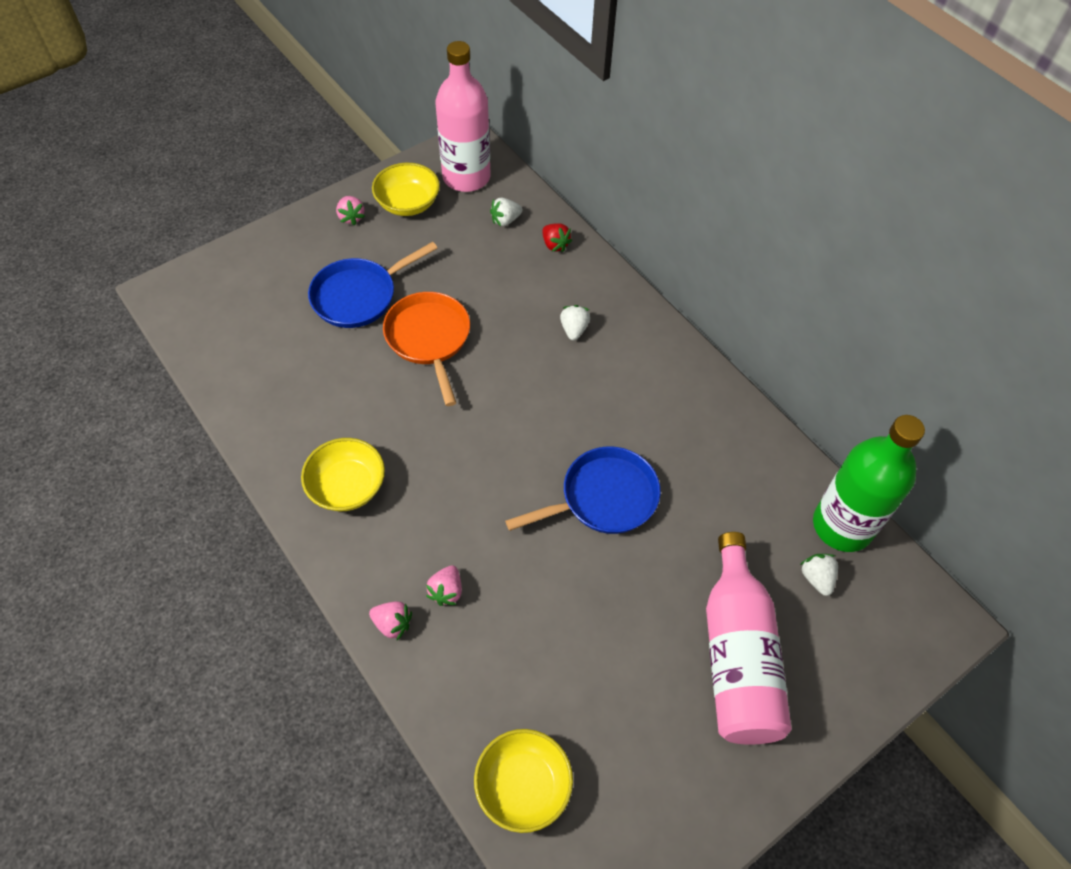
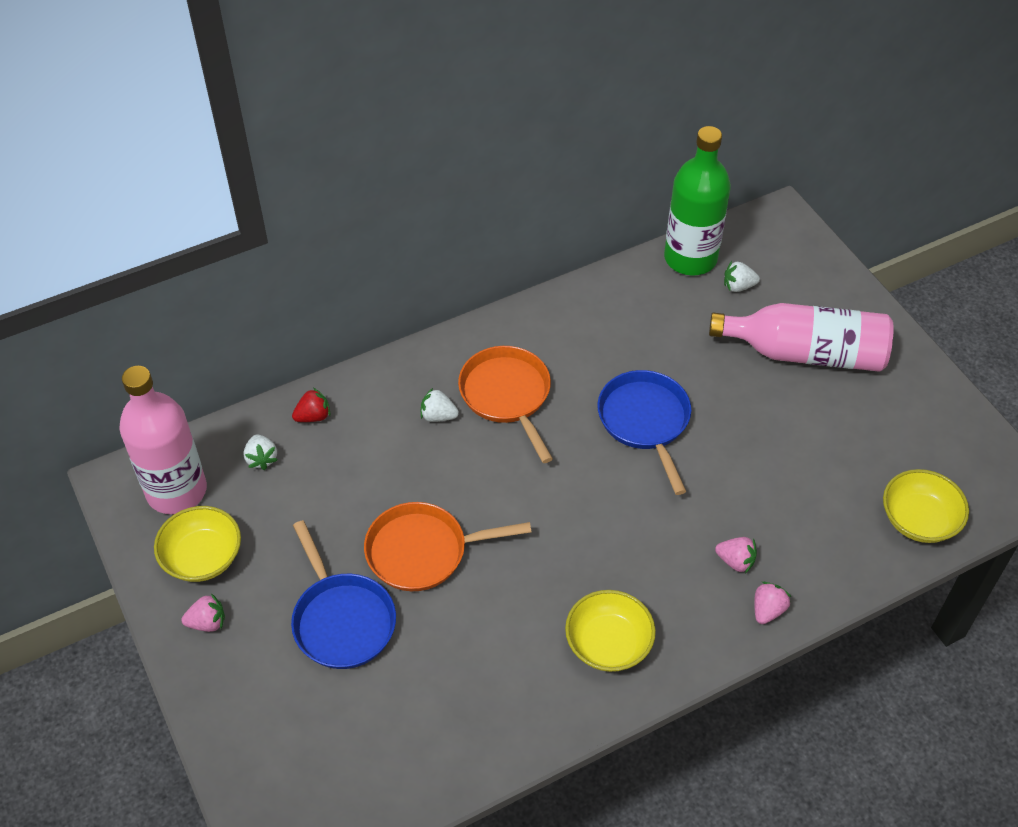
camera: 80 degrees left, 5 degrees down
none -> orange pan [458,346,553,463]

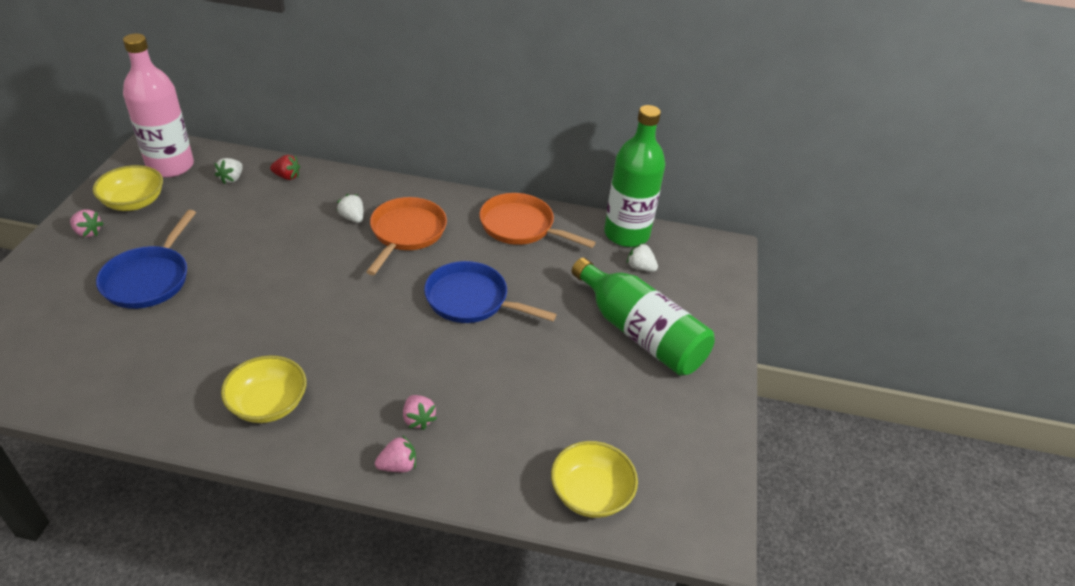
camera: 35 degrees right, 10 degrees down
orange pan [364,502,531,591] -> orange pan moved to [479,193,596,248]
blue pan [597,370,691,495] -> blue pan turned 90 degrees counterclockwise [424,261,557,323]
pink bottle [709,303,894,372] -> green bottle [571,258,715,376]

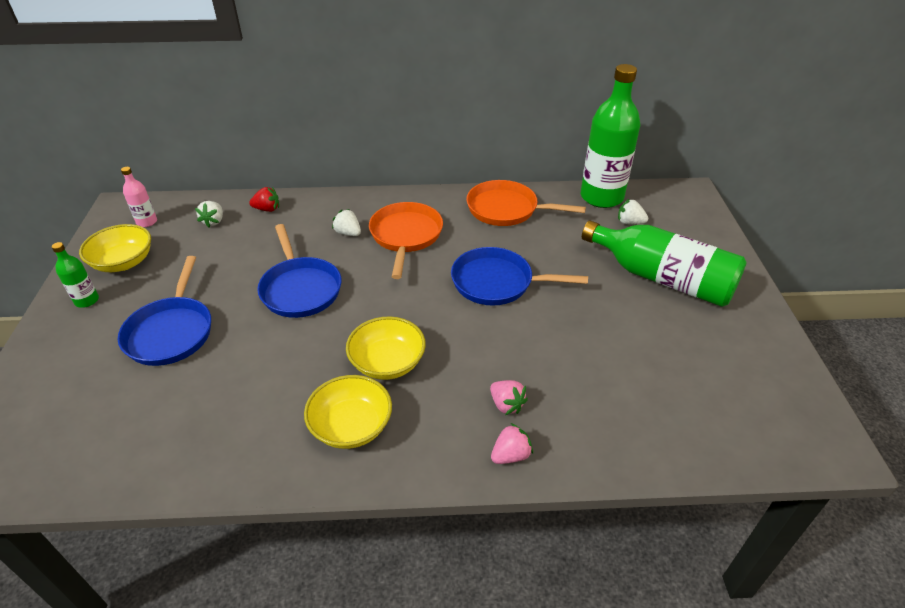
camera: 10 degrees left, 0 degrees up
pink strawberry [70,209,104,237] -> green bottle [52,242,99,308]
pink bottle [123,34,194,178] -> pink bottle [121,167,157,227], size x0.44
yellow bowl [551,441,638,518] -> yellow bowl moved to [346,317,426,380]
none -> blue pan [257,224,342,318]

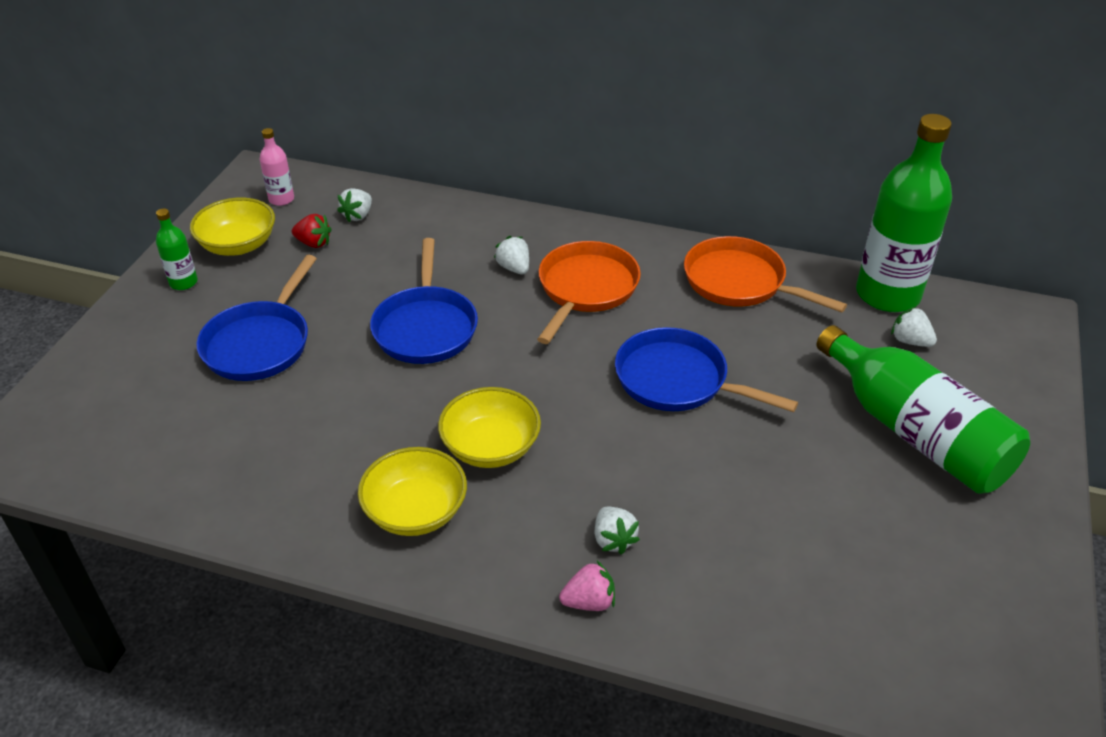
camera: 20 degrees right, 0 degrees up
red strawberry [249,187,279,212] -> red strawberry moved to [292,214,332,248]
pink strawberry [490,380,528,415] -> white strawberry [595,507,640,555]

